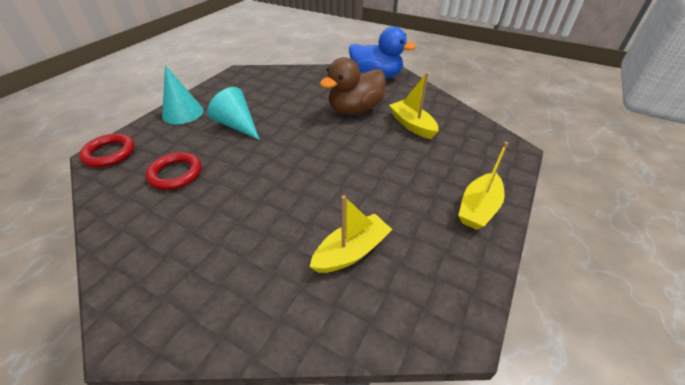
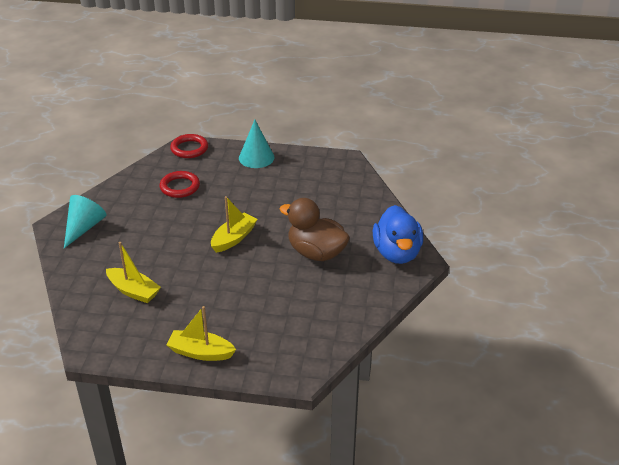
camera: 70 degrees right, 5 degrees down
turquoise cone [207,87,260,140] -> turquoise cone moved to [64,195,107,248]
yellow boat [389,73,438,139] -> yellow boat moved to [211,196,258,253]

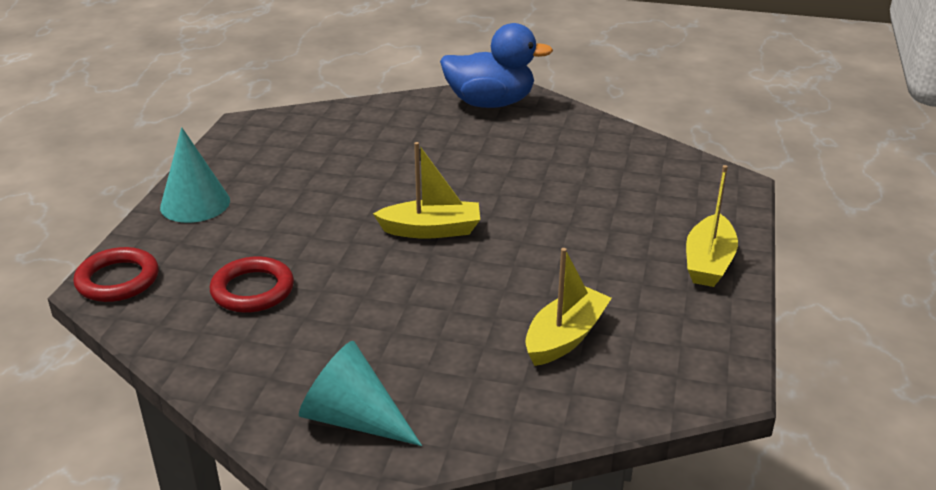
camera: 85 degrees left, 5 degrees down
yellow boat [211,196,258,253] -> yellow boat turned 135 degrees clockwise [373,142,480,239]
brown duck [280,198,350,261] -> none

